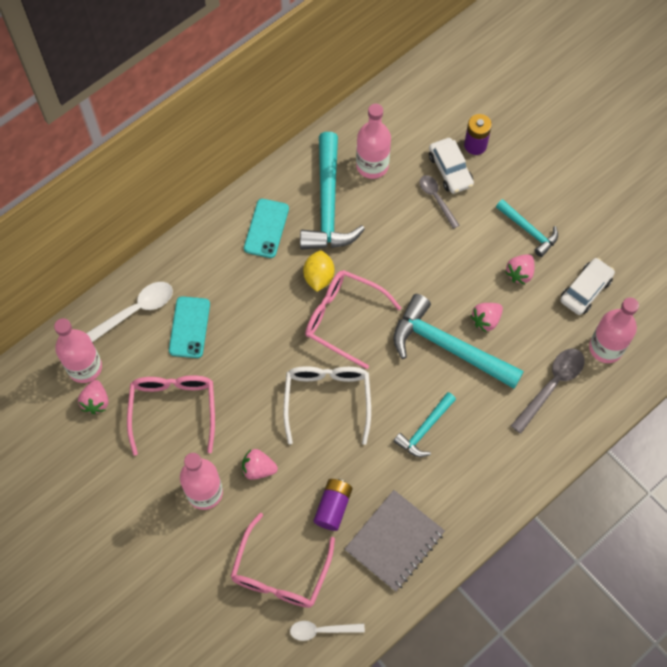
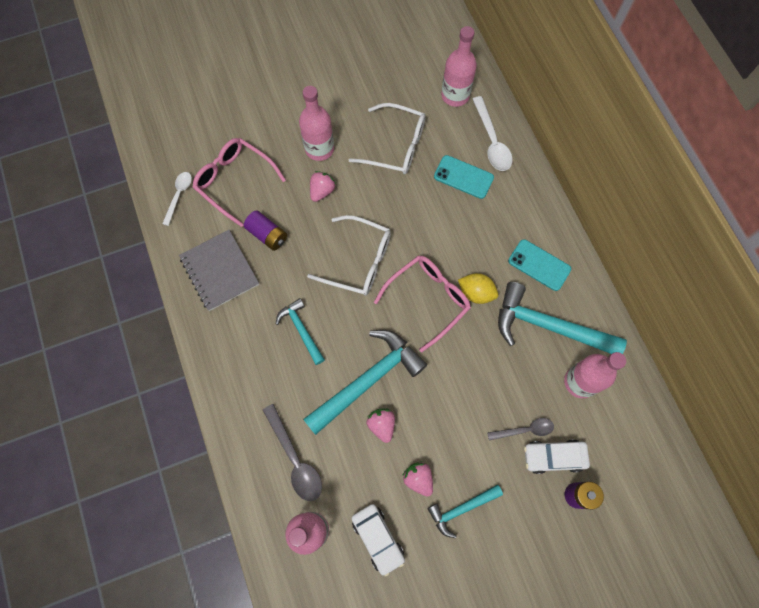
camera: 110 degrees right, 5 degrees up
pink strawberry [78,380,108,414] -> none
pink glasses [127,375,215,456] -> white glasses [349,103,426,174]

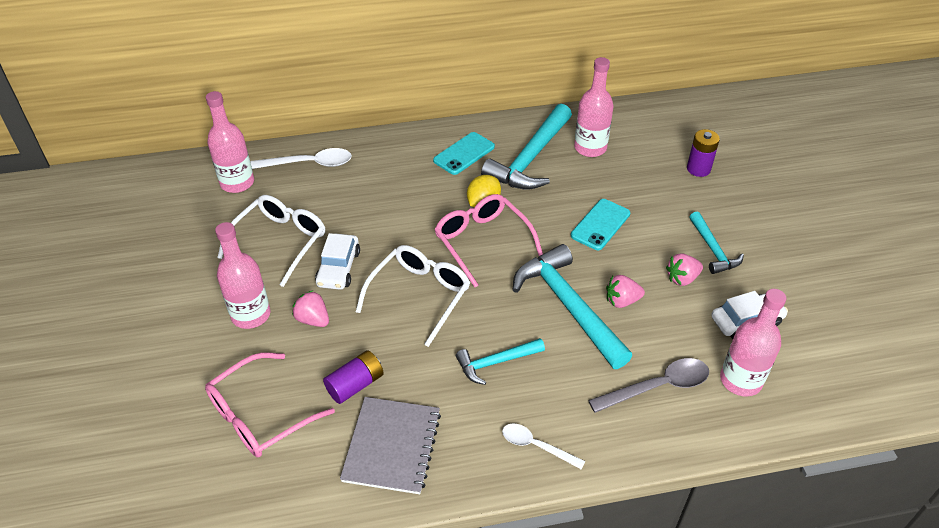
camera: 80 degrees left, 25 degrees down
white spoon [162,172,192,226] -> white spoon moved to [502,424,585,470]
grey notebook [179,230,259,311] -> grey notebook turned 60 degrees counterclockwise [340,397,441,494]
turquoise phone [434,155,494,199] -> turquoise phone moved to [571,199,630,250]
grey spoon [487,418,554,440] -> none
white car [524,440,590,474] -> white car moved to [315,233,360,290]

